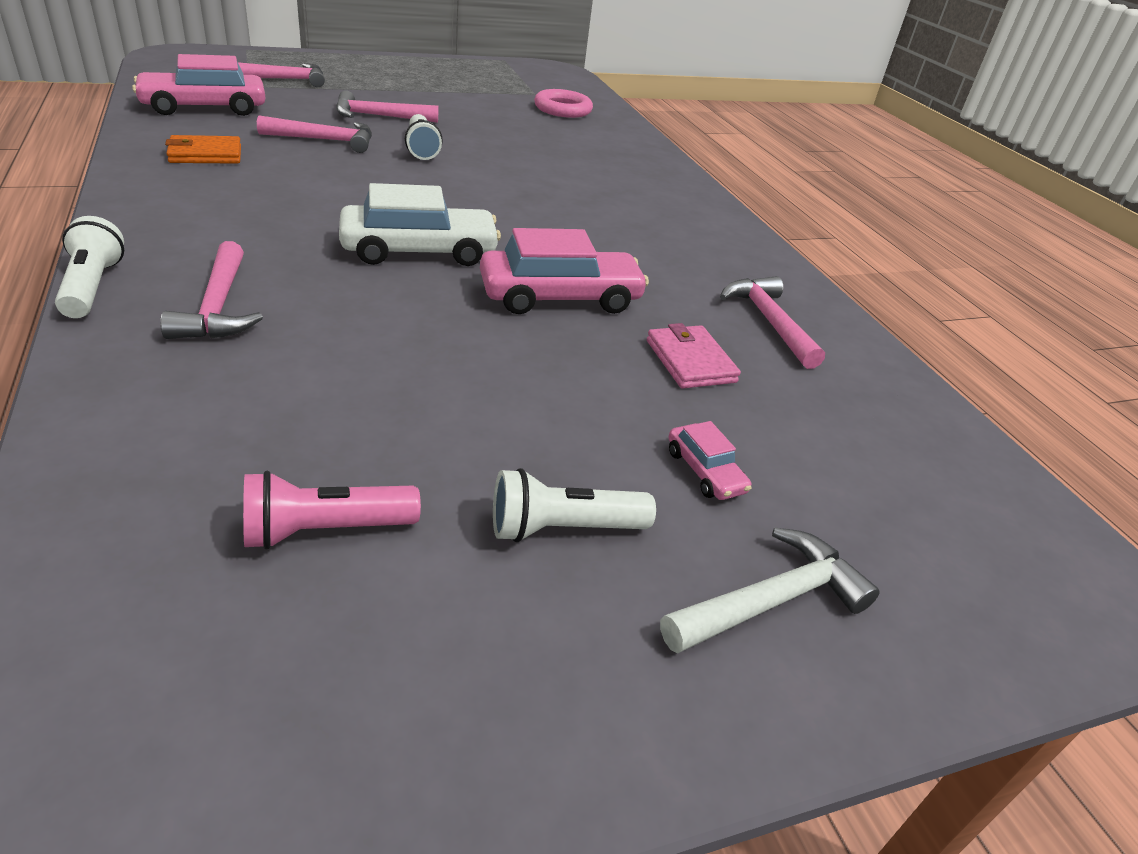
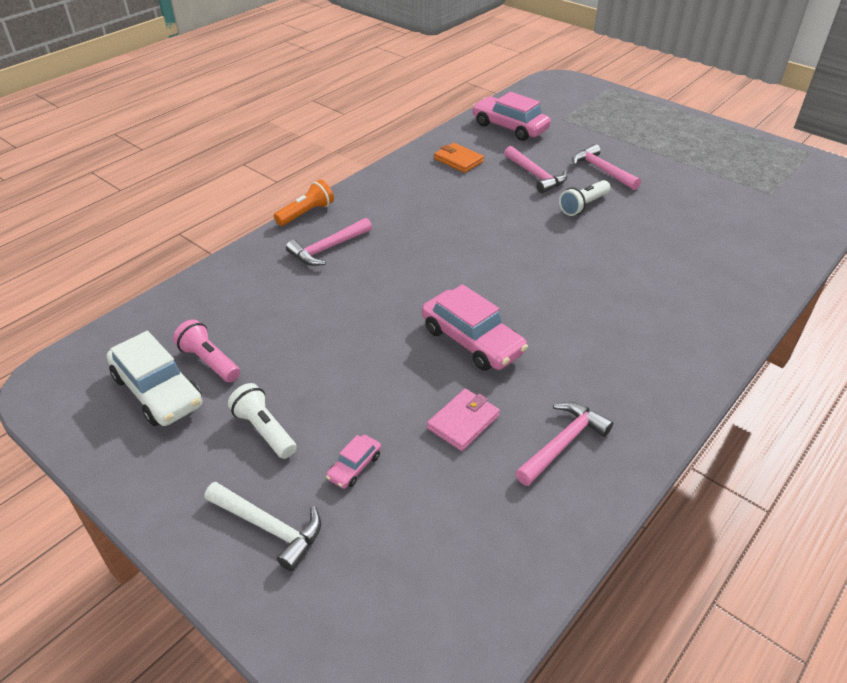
camera: 65 degrees right, 5 degrees up
white flashlight [55,216,124,318] -> orange flashlight [274,180,334,226]
pink hammer [238,62,325,87] -> none
white car [339,183,501,266] -> white car moved to [107,331,202,426]
pink ring [534,89,593,118] -> none

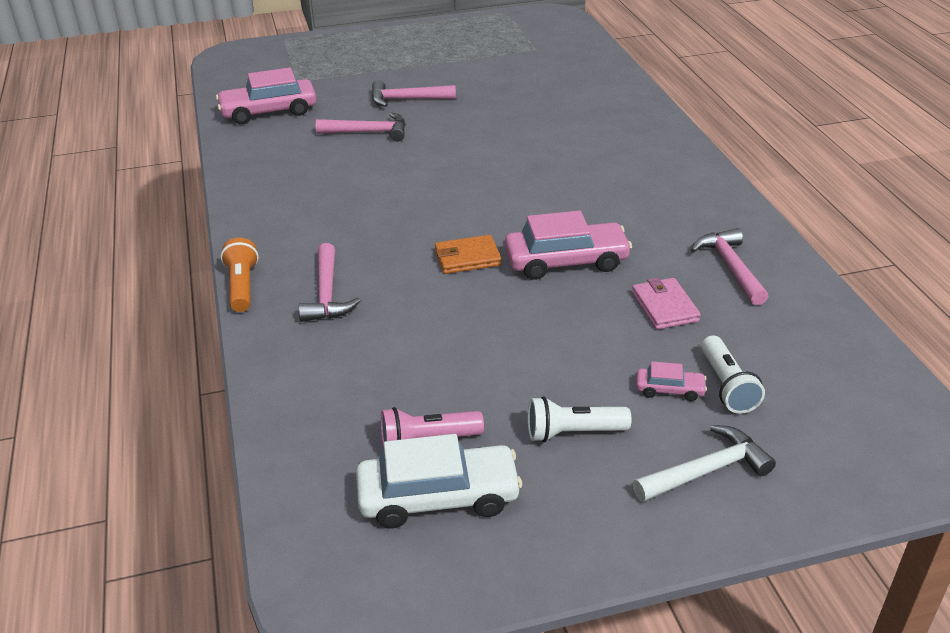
camera: 55 degrees left, 5 degrees down
pink car [326,435,381,489] -> pink car turned 60 degrees counterclockwise [636,362,707,401]
orange wallet [434,143,484,173] -> orange wallet moved to [435,235,502,274]
white flashlight [559,180,611,216] -> white flashlight moved to [701,336,765,414]

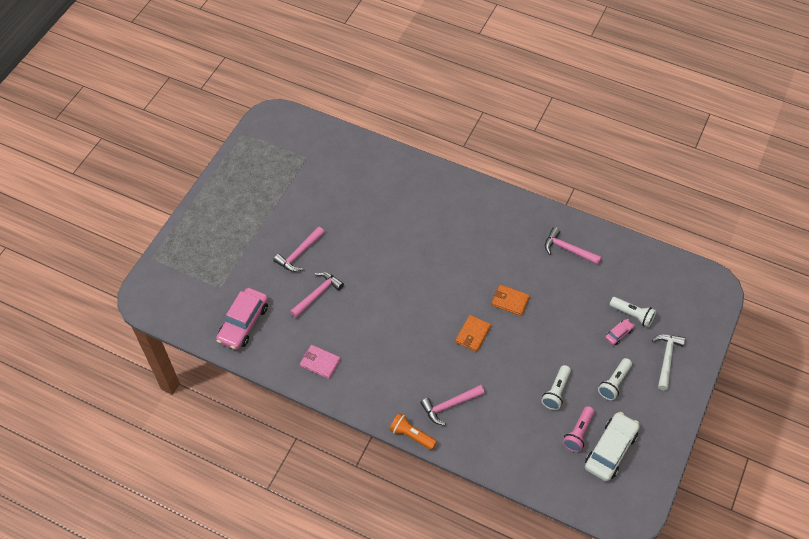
camera: 50 degrees left, 20 degrees up
pink hammer [298,243,360,322] -> pink hammer turned 120 degrees clockwise [420,385,485,426]
pink car [505,211,632,280] -> orange wallet [492,285,530,316]
pink wallet [632,278,701,329] -> pink wallet moved to [300,345,341,379]
none -> white flashlight [541,365,571,410]

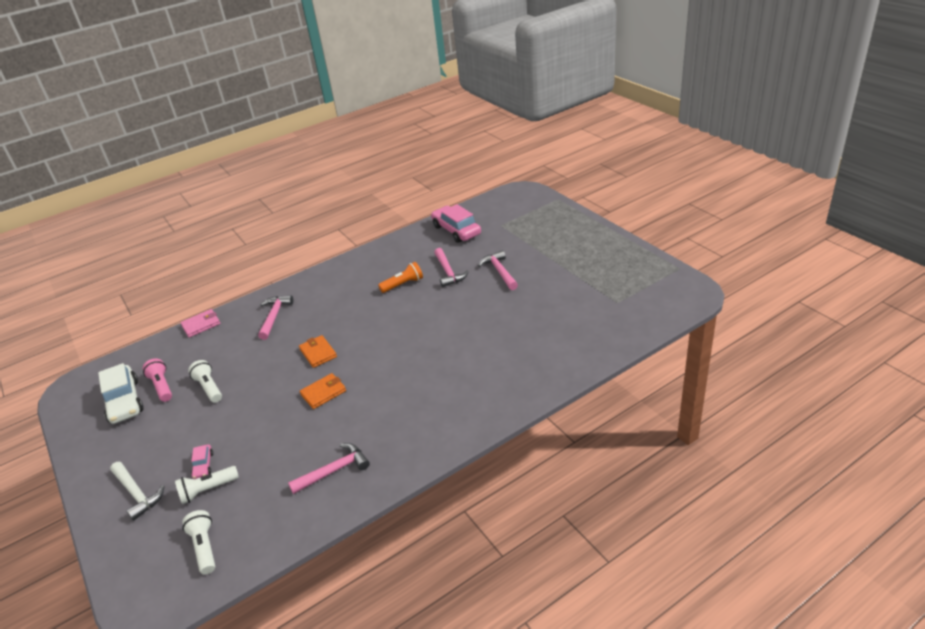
camera: 125 degrees right, 20 degrees down
pink wallet [300,345,341,379] -> pink wallet moved to [180,309,220,338]
orange flashlight [389,413,437,450] -> orange flashlight moved to [378,262,423,293]
white flashlight [598,358,632,400] -> white flashlight moved to [183,510,215,575]

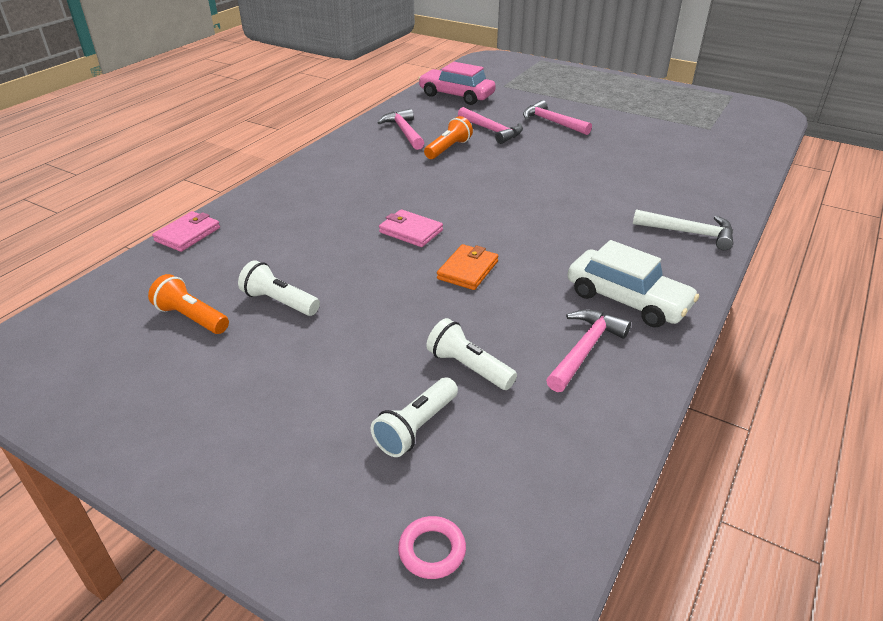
camera: 30 degrees left, 0 degrees up
white car [98,363,144,424] -> white car moved to [567,240,699,327]
white hammer [110,462,165,521] -> white hammer moved to [633,209,733,250]
pink flashlight [143,359,172,402] -> orange flashlight [148,274,229,334]
white flashlight [183,510,215,575] -> white flashlight moved to [426,318,517,390]
pink car [191,444,213,479] -> none
pink hammer [258,295,293,340] -> pink hammer moved to [377,109,424,150]
orange wallet [299,335,337,368] -> pink wallet [379,209,443,247]
none -> pink ring [398,516,466,579]

